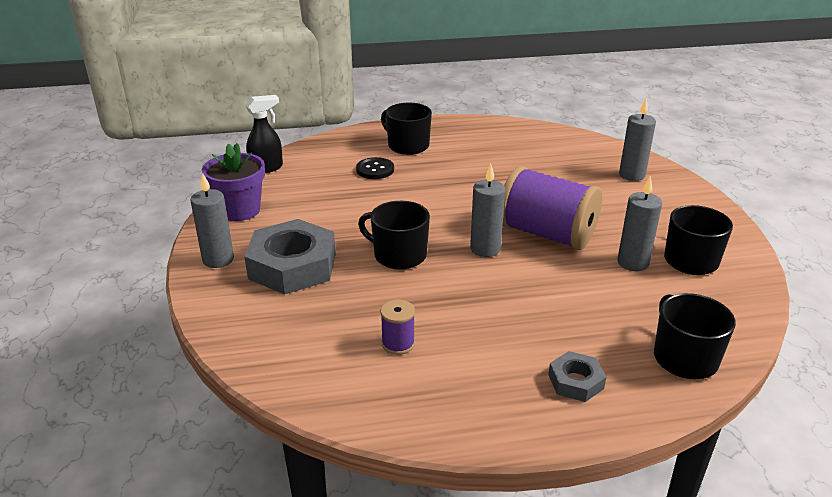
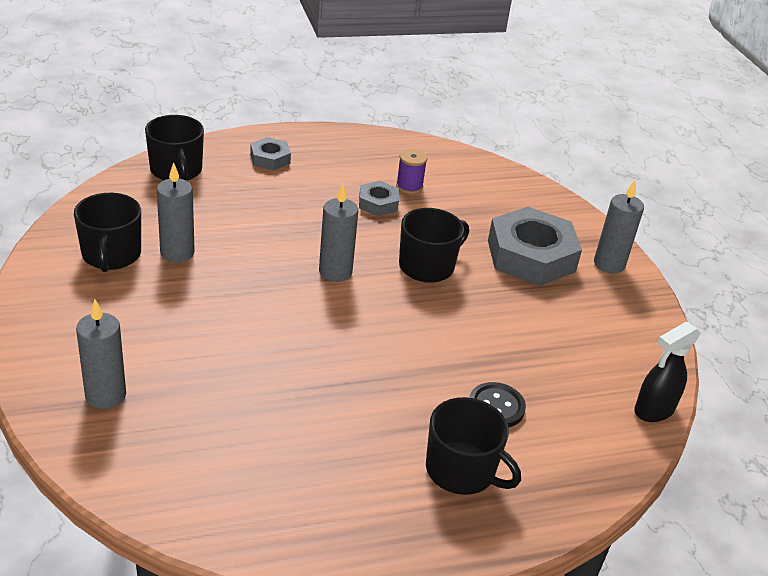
camera: 170 degrees right, 5 degrees up
purple flower pot [202,143,265,221] -> none
black mug [358,201,430,270] -> black mug turned 60 degrees counterclockwise [399,208,469,283]
purple spool [503,166,602,250] -> none
none -> grey nut [359,181,399,216]

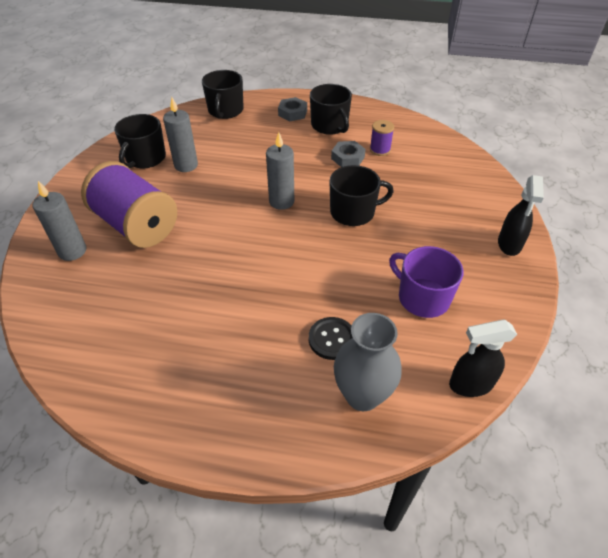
camera: 30 degrees right, 10 degrees up
black mug [426,397,521,495] -> black mug moved to [310,84,352,135]
grey nut [488,207,582,286] -> none
grey candle [594,180,644,274] -> black spray bottle [498,175,544,256]
none -> purple spool [81,161,177,248]
none -> grey vase [334,313,402,411]
none -> purple mug [389,246,463,318]

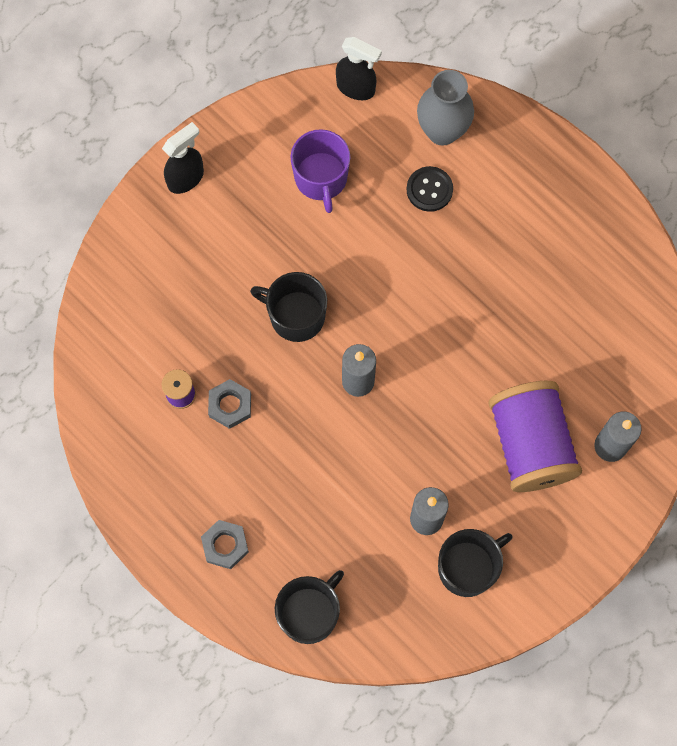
camera: 145 degrees left, 25 degrees up
black mug [310,84,352,135] -> none

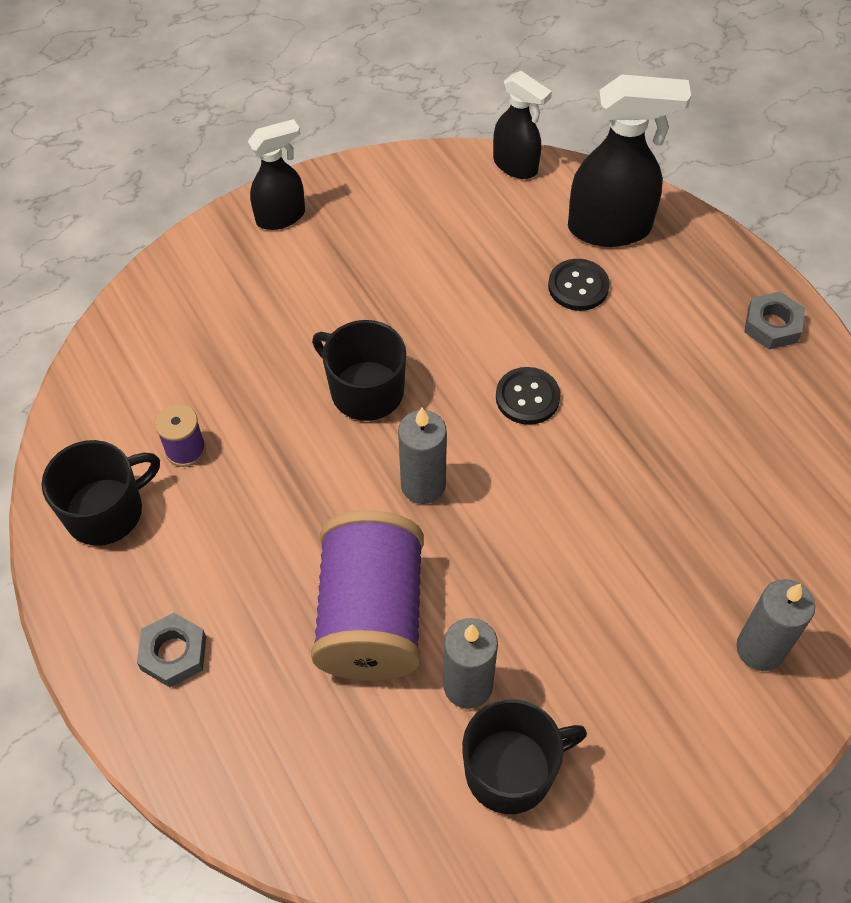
camera: 15 degrees right, 15 degrees down
grey nut [208,379,251,429] -> grey nut moved to [744,291,805,349]
black mug [275,570,344,644] -> black mug moved to [42,440,160,546]
purple mug [291,129,350,213] -> none
grey vase [417,70,474,146] -> black spray bottle [568,74,691,247]
purple spool [488,381,582,492] -> purple spool moved to [311,510,424,681]
none -> black button [496,367,560,425]

